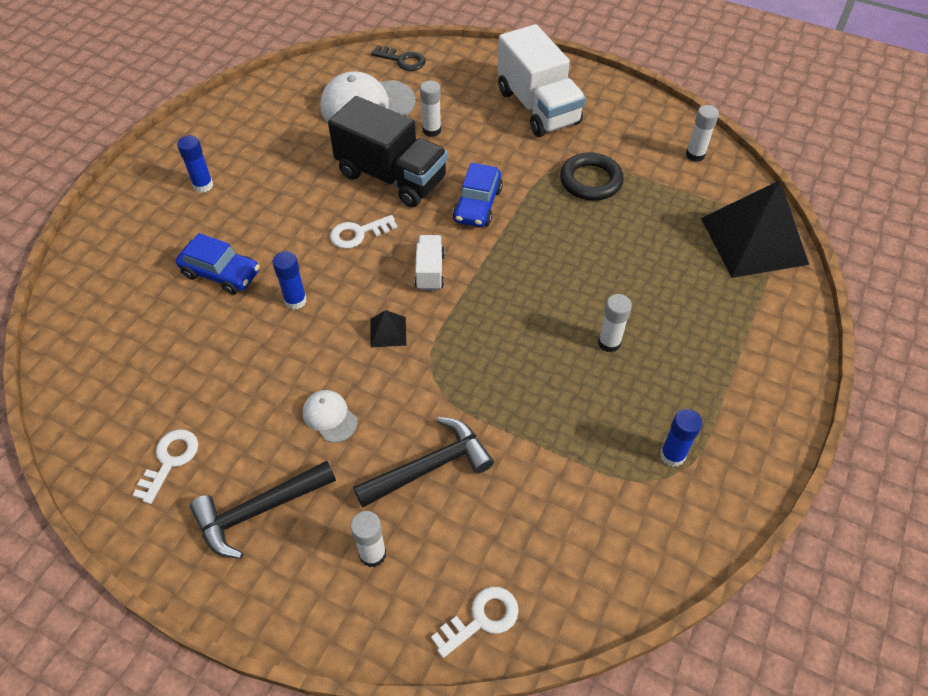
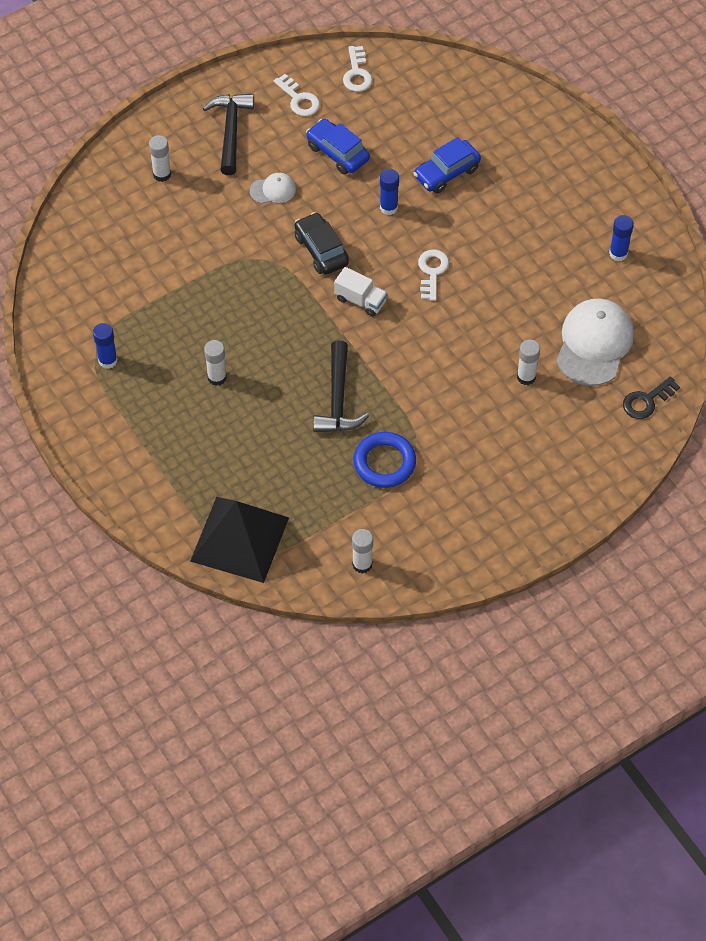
camera: 120 degrees right, 5 degrees up
blue glue stick [177,135,213,193] -> blue glue stick moved to [609,215,634,261]
black truck [328,96,448,207] -> none
black hammer [353,417,494,508] -> black hammer moved to [313,340,369,432]
black pyramid [371,310,407,347] -> black car [295,212,349,275]
white key [431,587,519,658] -> white key moved to [343,46,372,92]
blue car [453,163,503,227] -> blue car moved to [306,119,370,175]
white truck [497,24,586,137] -> none
black ring [560,152,624,201] -> blue ring [354,432,416,488]

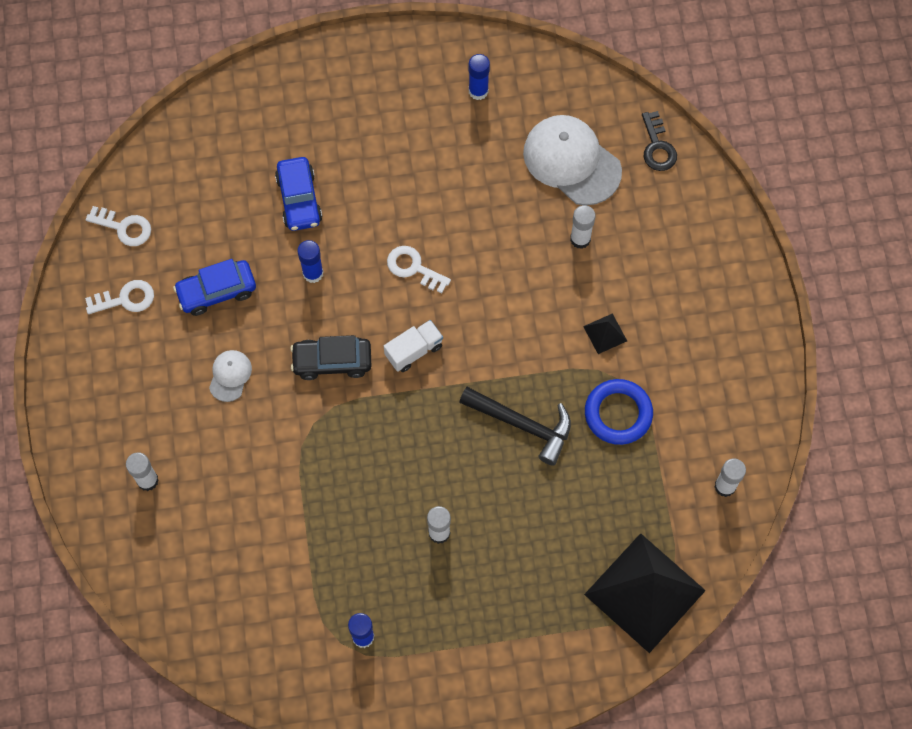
camera: 65 degrees left, 10 degrees up
black hammer [203,94,254,175] -> none
none -> black pyramid [583,313,627,354]

